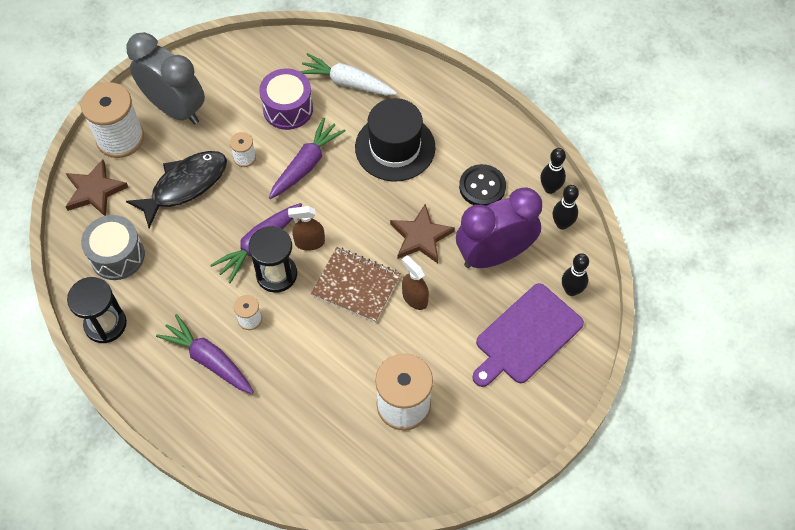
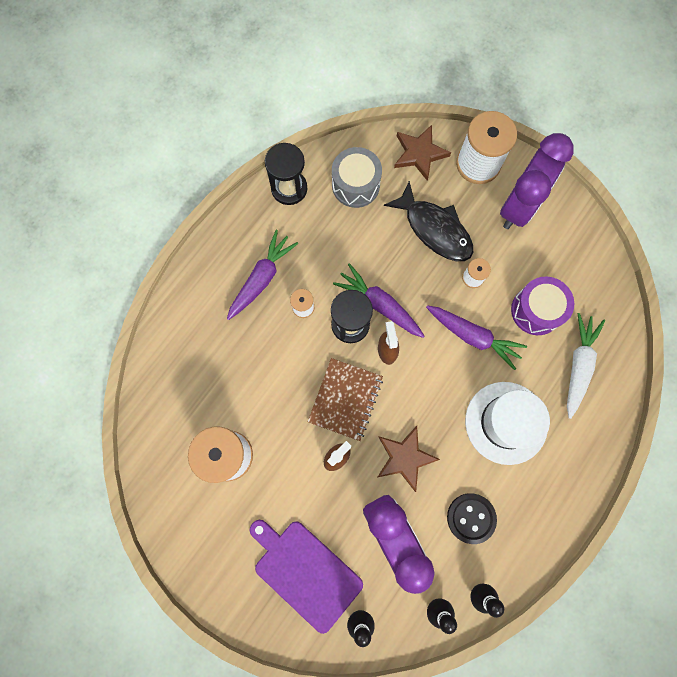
camera: 85 degrees right, 15 degrees up
grey clock [127,32,205,124] -> purple clock [500,133,574,229]
black hat [355,98,436,182] -> white hat [465,382,550,465]

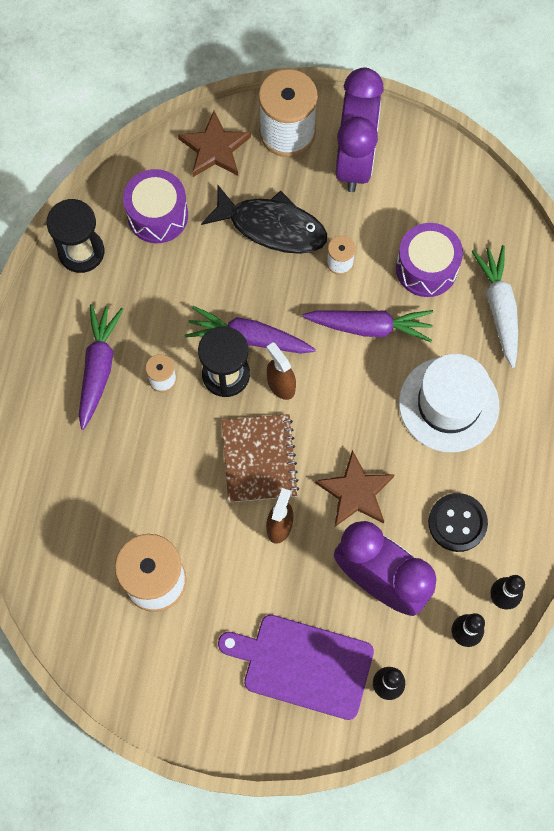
camera: 25 degrees left, 5 degrees down
grey drum [332,147,382,208] -> purple drum [123,169,188,243]

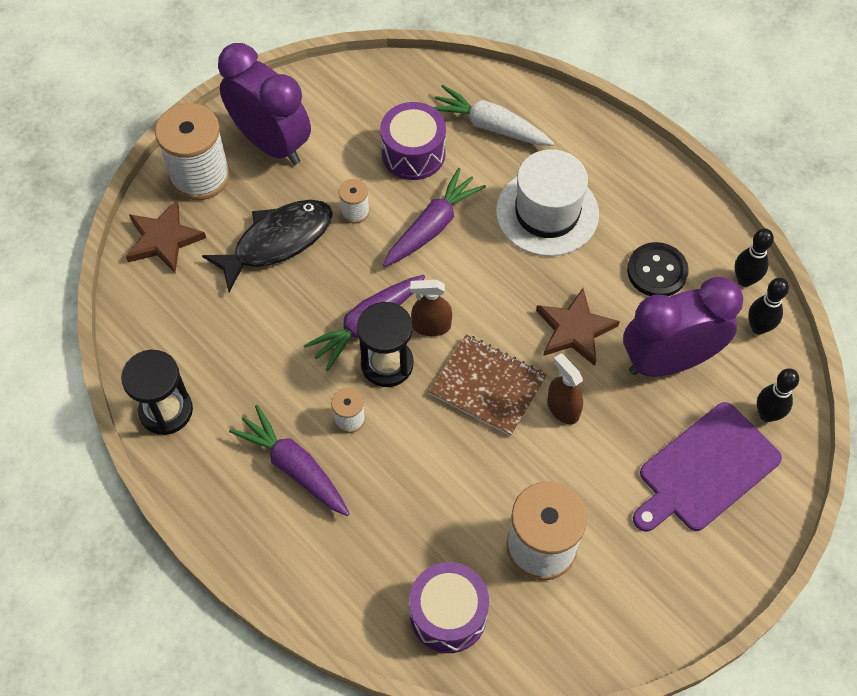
camera: 55 degrees left, 10 degrees down
purple drum [123,169,188,243] -> purple drum moved to [409,562,489,653]

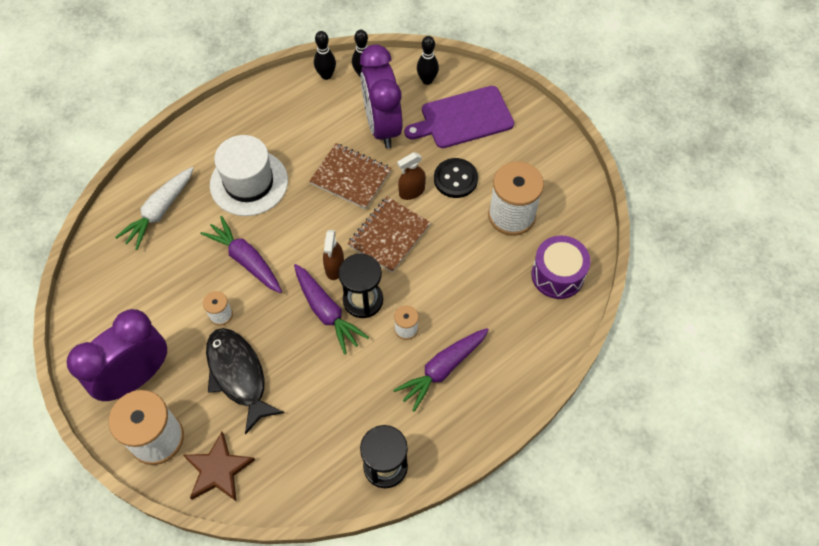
camera: 85 degrees left, 0 degrees up
purple drum [380,102,446,180] -> none
brown star [536,288,620,366] -> brown notebook [309,143,392,209]
black button [627,242,689,296] -> black button moved to [434,158,478,198]
purple cutting board [633,402,782,532] -> purple cutting board turned 105 degrees clockwise [404,86,514,148]

